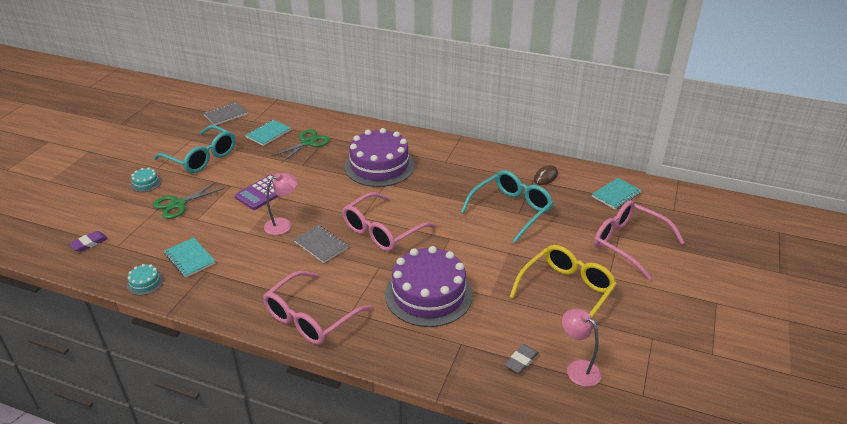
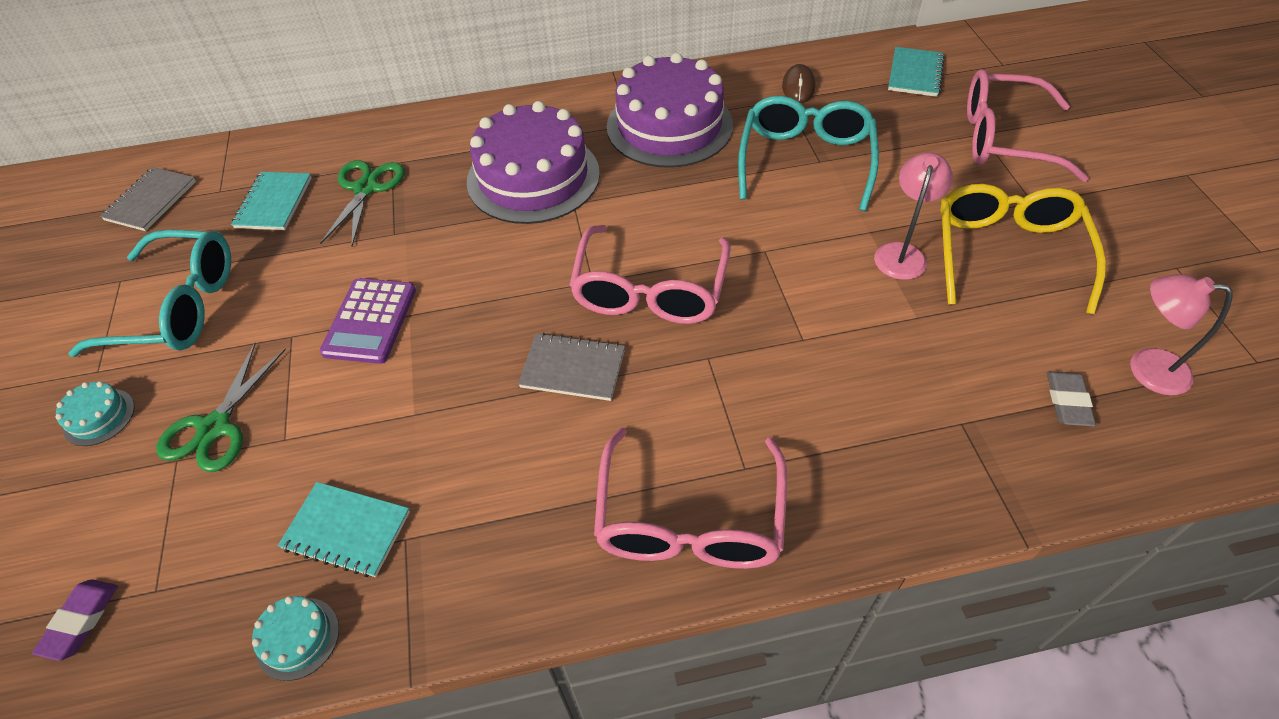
camera: 30 degrees left, 15 degrees up
pink lamp [264,173,298,235] -> pink lamp moved to [874,152,953,280]
purple cake [385,246,473,327] -> purple cake moved to [607,53,733,168]

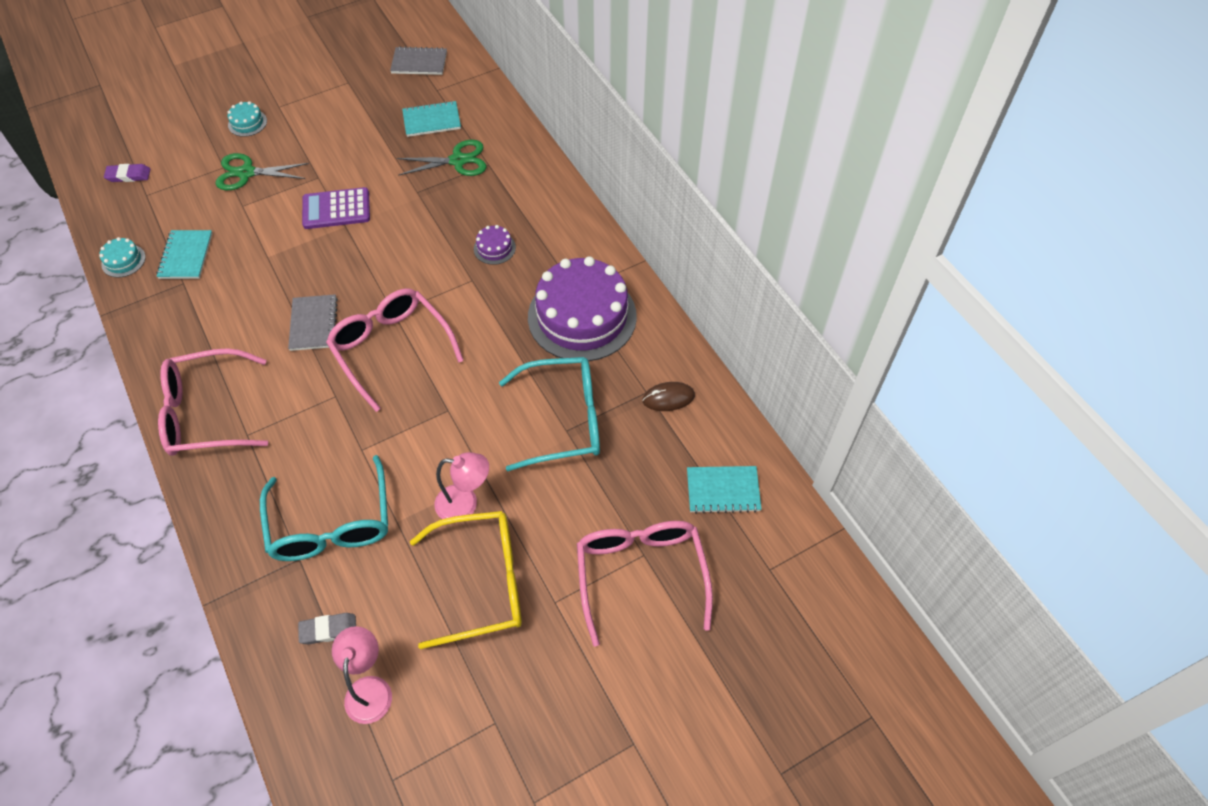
camera: 70 degrees right, 5 degrees up
turquoise glasses [68,230,231,357] -> turquoise glasses moved to [260,455,388,561]
purple cake [467,101,600,224] -> purple cake [474,225,516,265], size x0.41
pink glasses [569,225,731,324] -> pink glasses turned 60 degrees clockwise [326,288,464,412]

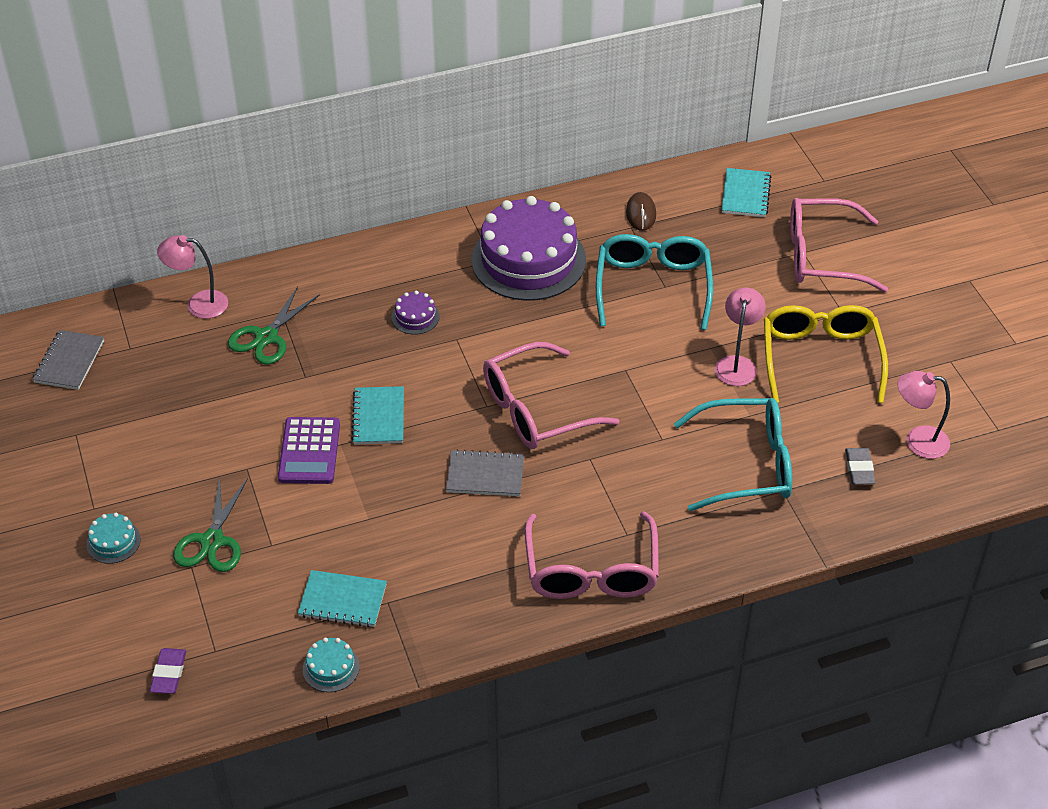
camera: 80 degrees left, 10 degrees down
green scissors [397,140,487,176] -> green scissors turned 150 degrees counterclockwise [228,286,320,364]
turquoise notebook [402,101,461,137] -> turquoise notebook moved to [351,386,404,445]
none -> pink lamp [157,235,228,319]

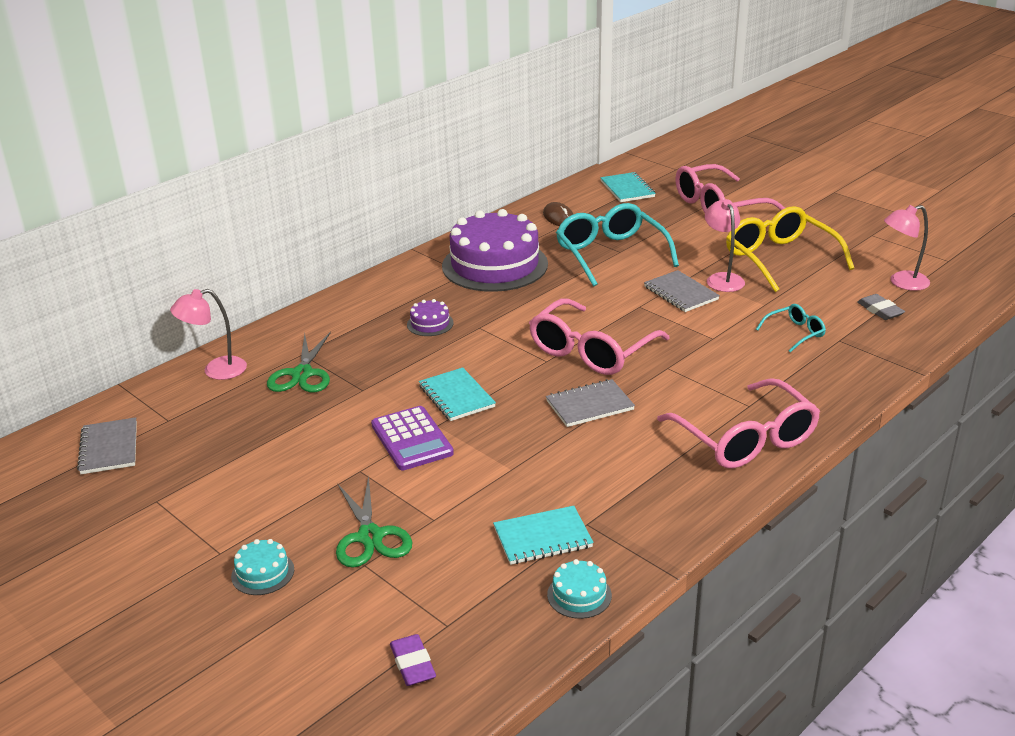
camera: 25 degrees left, 15 degrees down
turquoise glasses [674,398,792,511] -> turquoise glasses [756,304,826,353], size x0.48
none -> grey notebook [644,270,720,312]

